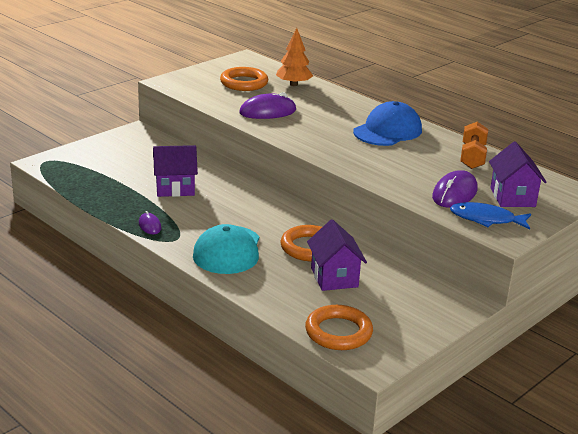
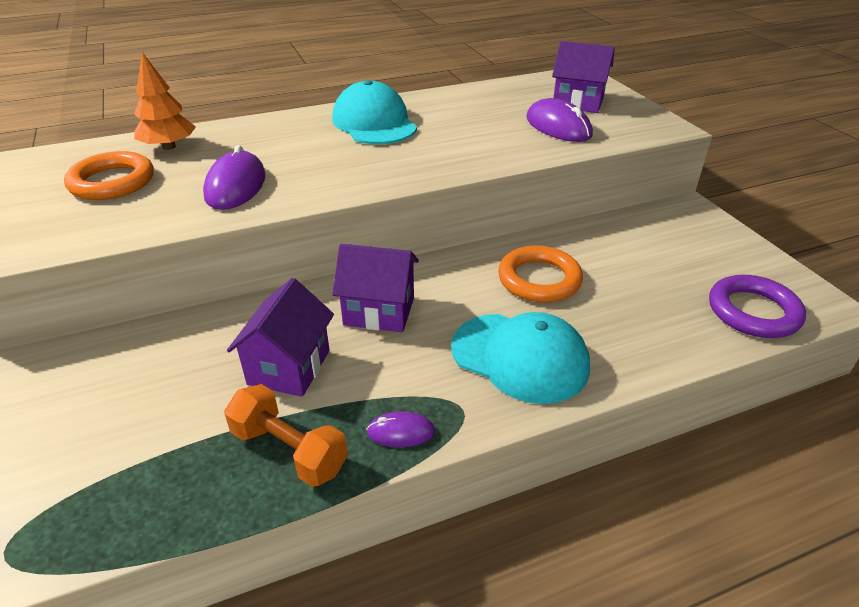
camera: 65 degrees left, 10 degrees up
orange ring [305,305,373,350] -> purple ring [709,275,806,338]
purple house [307,219,367,291] -> purple house moved to [332,244,419,332]
blue cap [353,101,422,146] -> turquoise cap [332,80,417,144]
blue fish [450,202,531,230] -> none
orange dumbbell [460,122,488,169] -> orange dumbbell moved to [224,384,348,487]

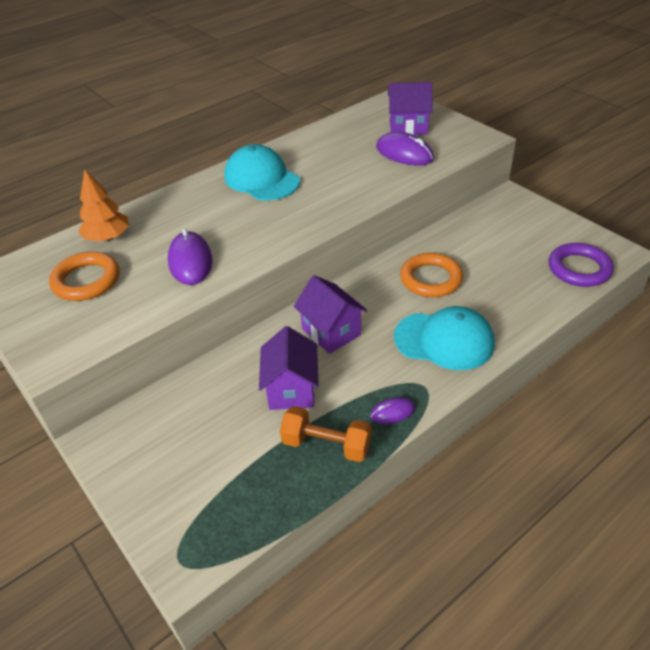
camera: 15 degrees left, 5 degrees up
purple house [332,244,419,332] -> purple house turned 60 degrees clockwise [293,275,367,354]

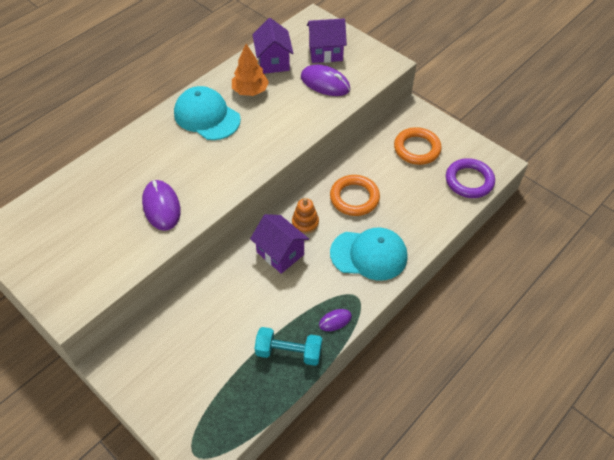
camera: 10 degrees left, 10 degrees up
orange ring [49,251,119,301] -> orange ring moved to [394,127,442,165]
orange tree [78,169,129,242] -> orange tree moved to [232,44,269,96]
purple house [259,326,319,410] -> purple house moved to [252,18,293,74]
orange dumbbell [280,406,371,462] -> turquoise dumbbell [255,327,322,366]
none -> orange stacking toy [292,198,319,234]

